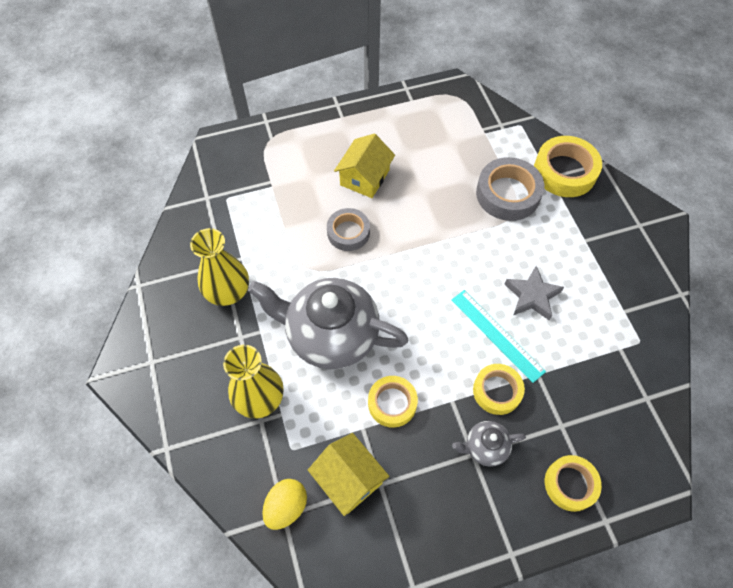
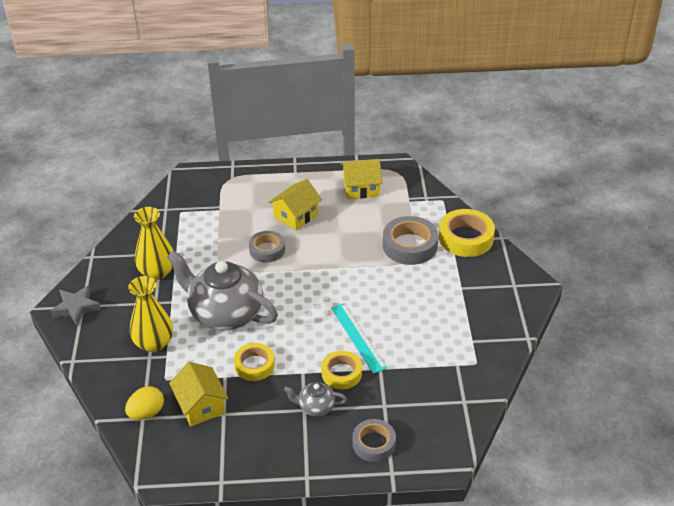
camera: 15 degrees right, 20 degrees down
grey star [505,266,564,320] -> grey star moved to [50,285,101,326]
yellow tape [545,455,602,512] -> grey tape [352,419,396,462]
none -> yellow house [341,159,382,199]

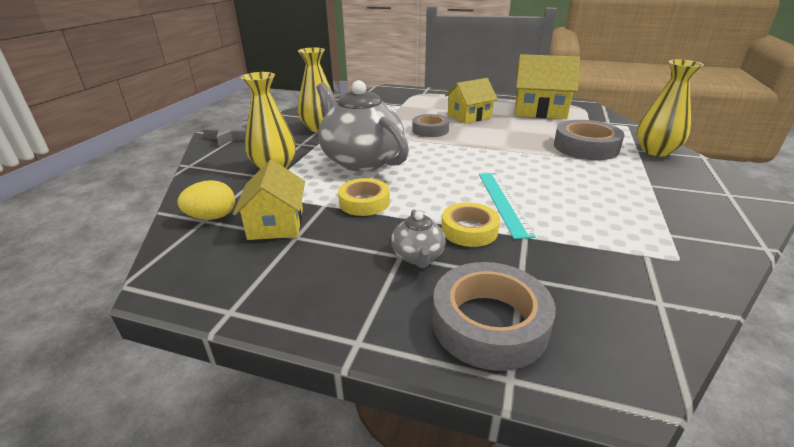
camera: 20 degrees right, 10 degrees down
grey teapot [284,382,347,416] -> grey teapot turned 120 degrees counterclockwise [391,209,446,268]
yellow house [341,159,382,199] -> yellow house [515,54,580,119], size x1.52
grey tape [352,419,396,462] -> grey tape [432,262,556,371], size x1.54
yellow tape [439,209,495,257] -> yellow vase [637,60,704,156]

